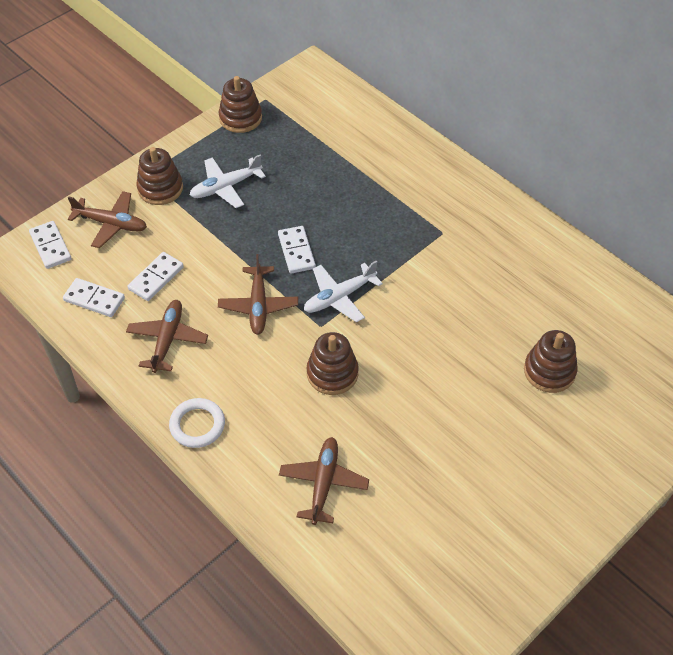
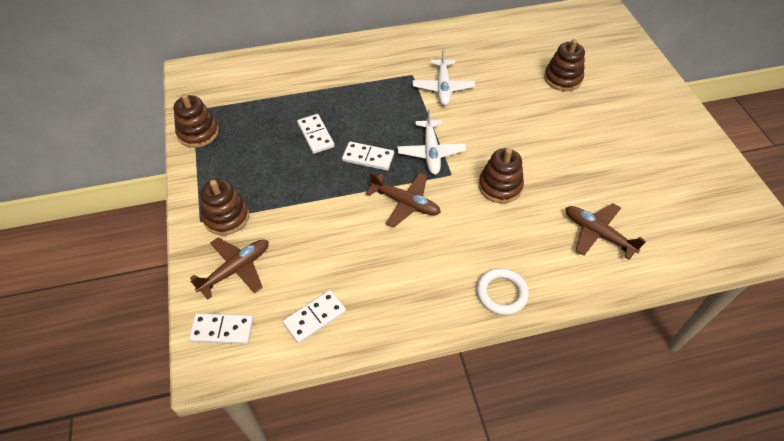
camera: 60 degrees left, 0 degrees up
brown plane [126,300,208,373] -> none
white domino [127,252,184,301] -> white domino moved to [297,114,334,154]
white plane [190,154,266,208] -> white plane moved to [413,48,475,106]

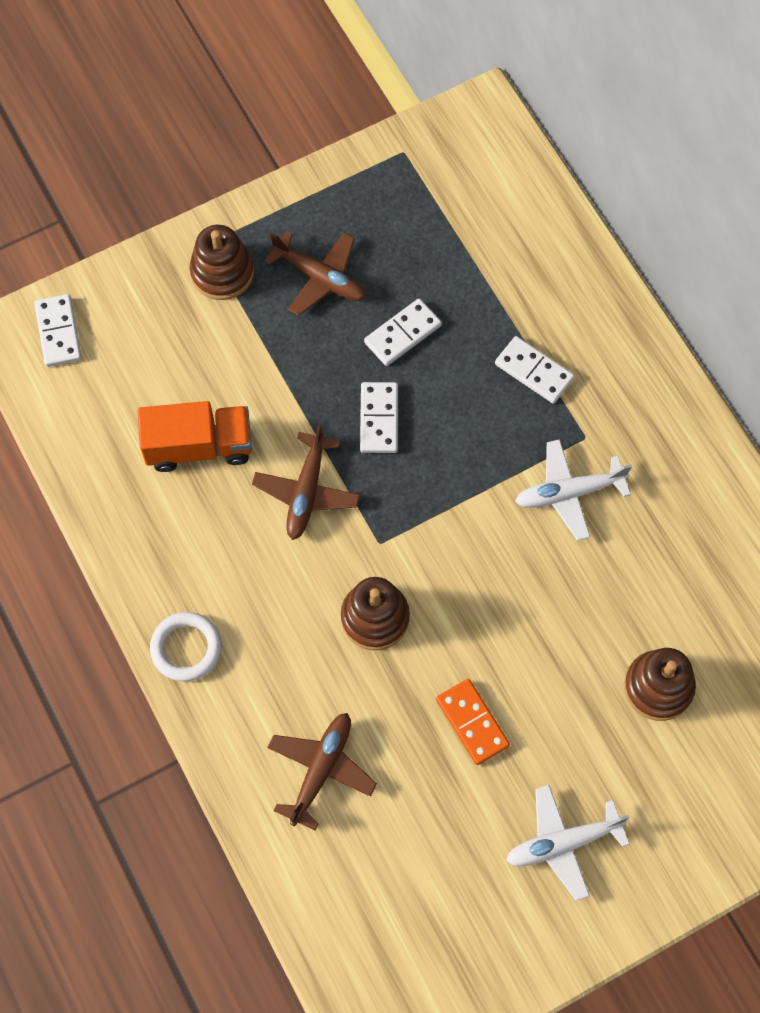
camera: 75 degrees right, 15 degrees up
brown stacking toy [173,94,219,148] -> none
brown plane [190,238,269,300] -> brown plane moved to [264,231,366,316]
white domino [283,290,346,344] -> white domino moved to [495,336,575,404]
white plane [397,109,466,175] -> white plane moved to [506,785,630,901]
none -> orange truck [138,401,252,472]
none -> orange domino [436,679,510,765]

